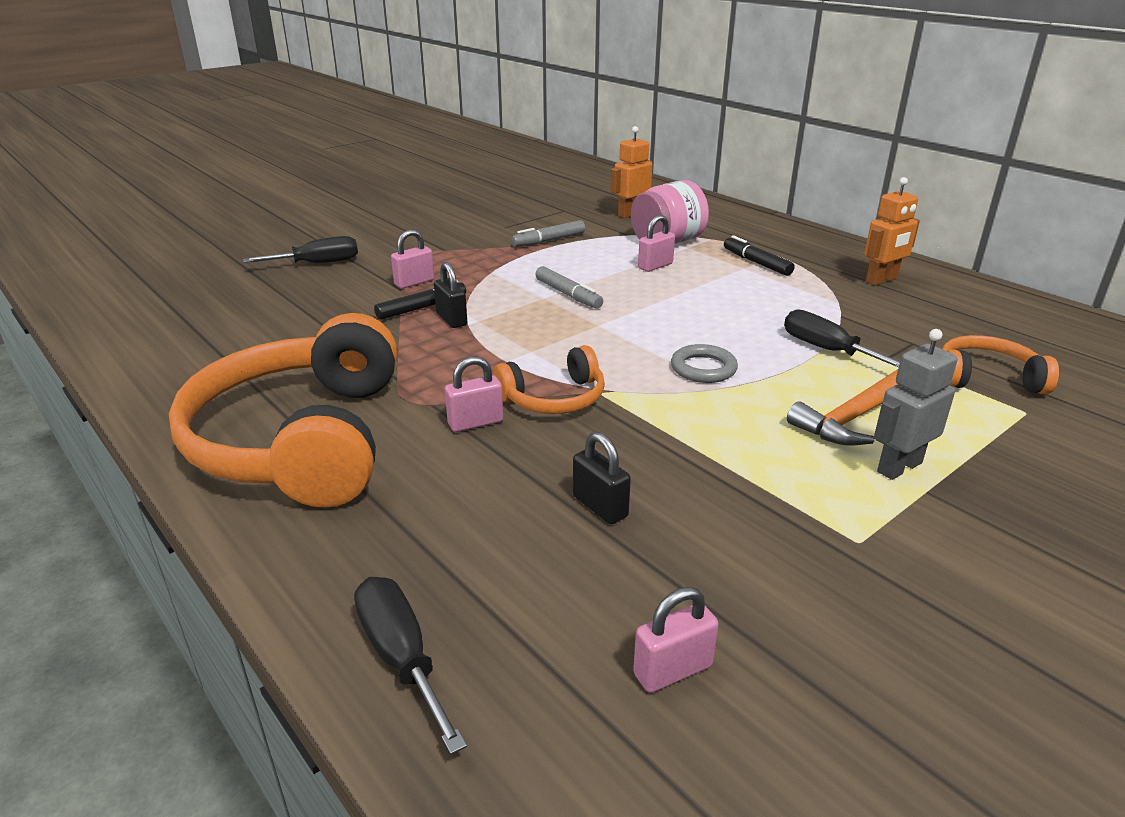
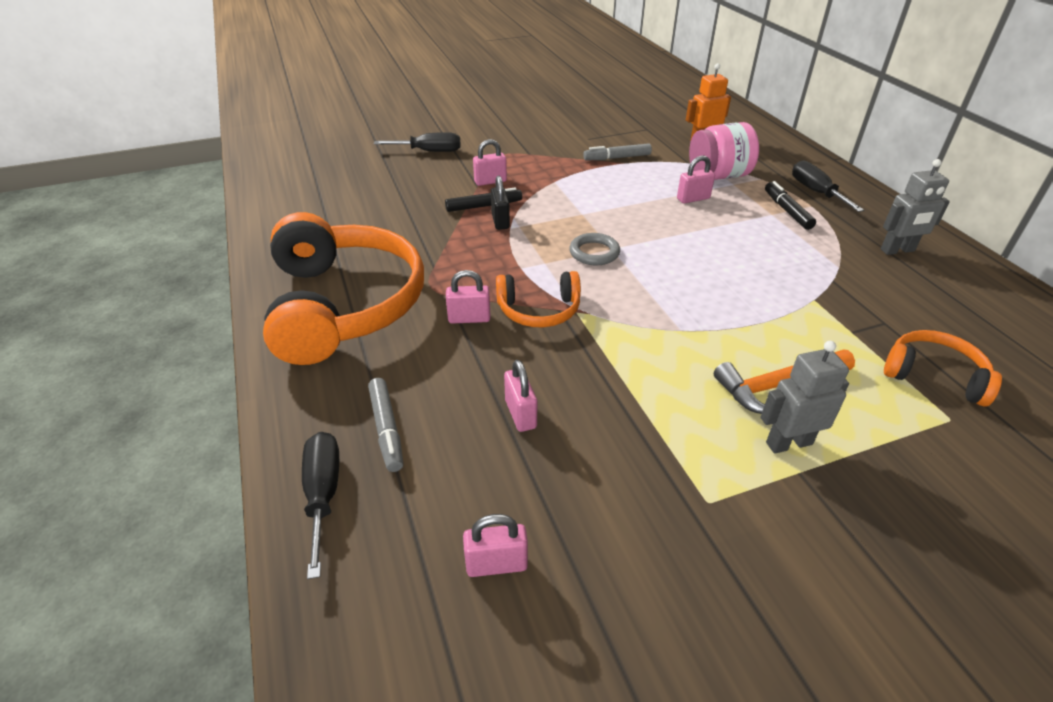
camera: 20 degrees right, 10 degrees up
orange headphones [169,313,397,508] -> orange headphones turned 150 degrees clockwise [263,212,424,365]
grey marker [535,266,603,309] -> grey marker moved to [368,378,403,472]
black padlock [573,432,631,524] -> pink padlock [504,360,538,432]
grey ring [671,344,738,383] -> grey ring moved to [569,233,620,265]
black screwdriver [784,309,900,367] -> black screwdriver moved to [792,160,864,212]
orange robot [864,177,920,285] -> grey robot [881,159,950,255]

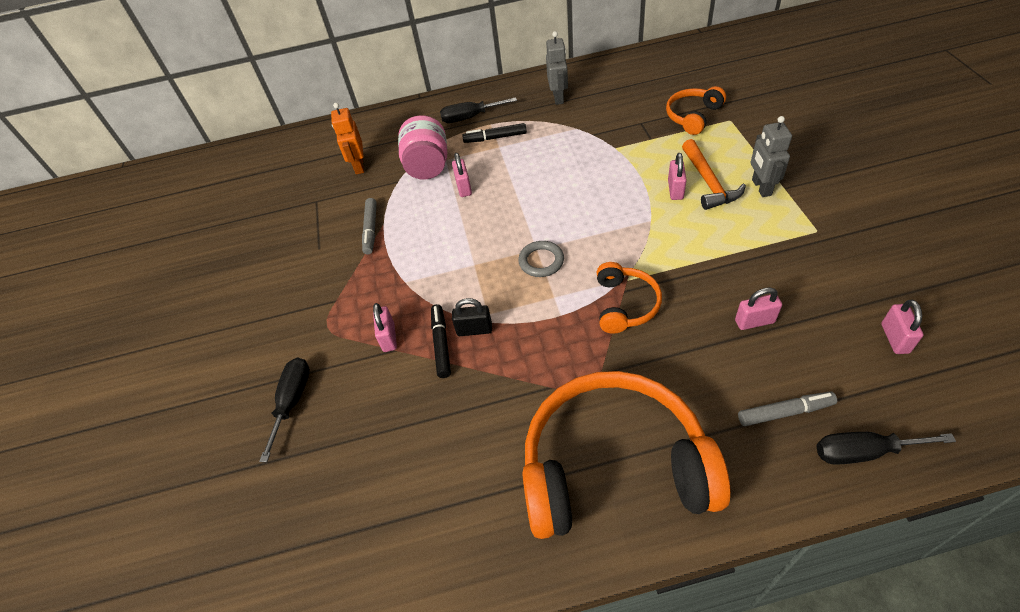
camera: 75 degrees left, 10 degrees up
pink padlock [446,270,491,324] -> pink padlock moved to [668,153,687,200]

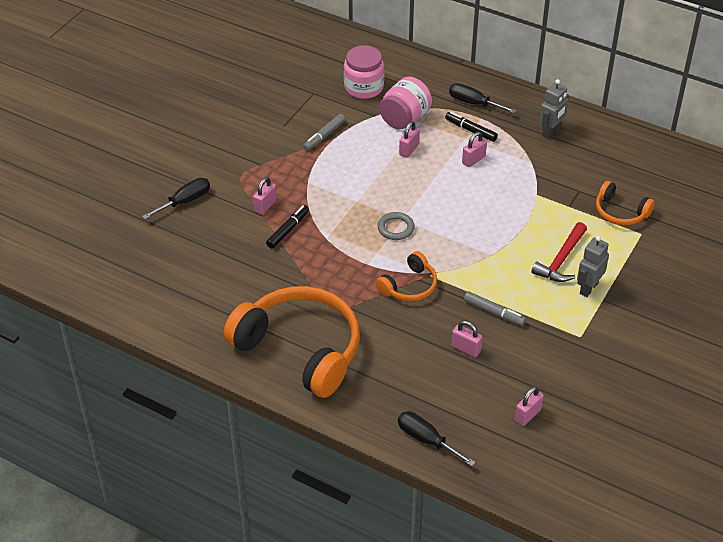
camera: 35 degrees right, 5 degrees down
orange robot [331,103,364,175] -> pink jar [344,45,384,99]
black padlock [452,298,492,336] -> none
orange headphones [666,86,726,135] -> orange headphones turned 135 degrees counterclockwise [596,181,655,226]
pink padlock [668,153,687,200] -> pink padlock moved to [462,132,487,167]
orange hammer [682,139,746,210] -> red hammer [531,222,587,282]
grey marker [738,392,837,426] -> grey marker moved to [464,291,526,326]

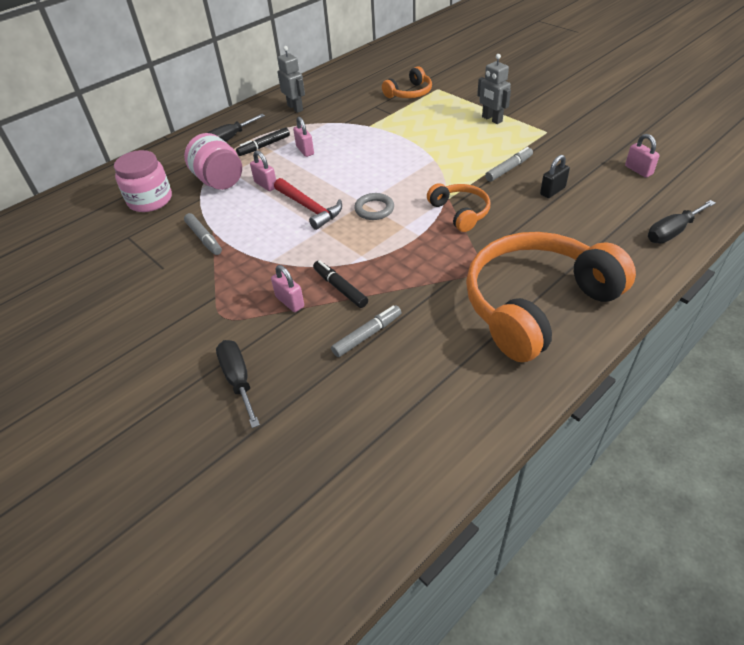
camera: 70 degrees left, 0 degrees up
pink padlock [451,321,483,357] -> black padlock [540,155,570,198]
red hammer [531,222,587,282] -> red hammer moved to [274,178,342,230]
none -> grey marker [331,305,402,357]

